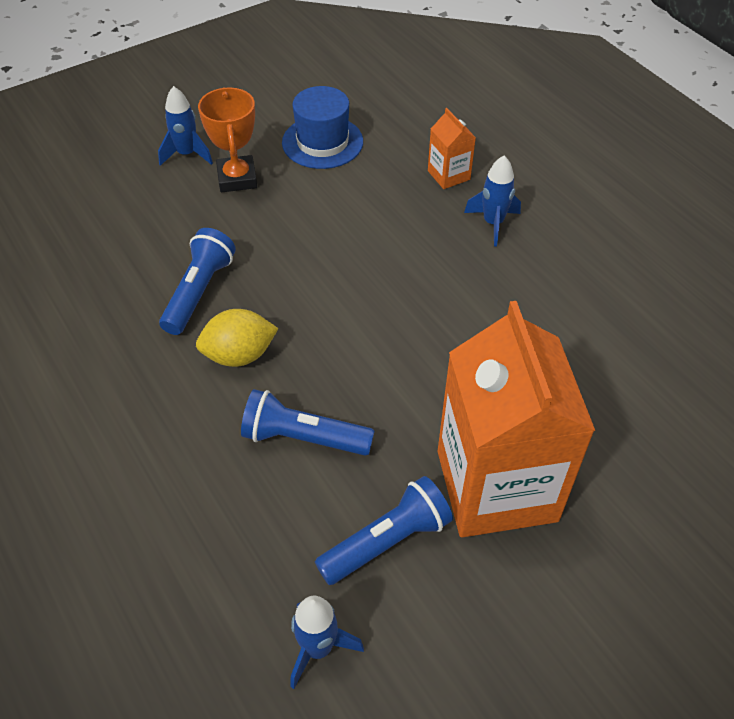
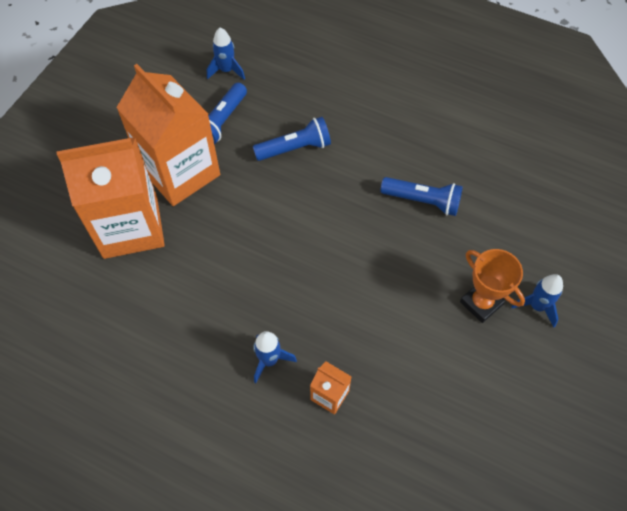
camera: 150 degrees right, 10 degrees up
blue flashlight [159,228,236,335] -> blue flashlight turned 60 degrees counterclockwise [380,177,463,216]
yellow lemon [196,309,279,367] -> none
blue hat [282,86,363,169] -> none
none -> orange carton [57,137,165,259]

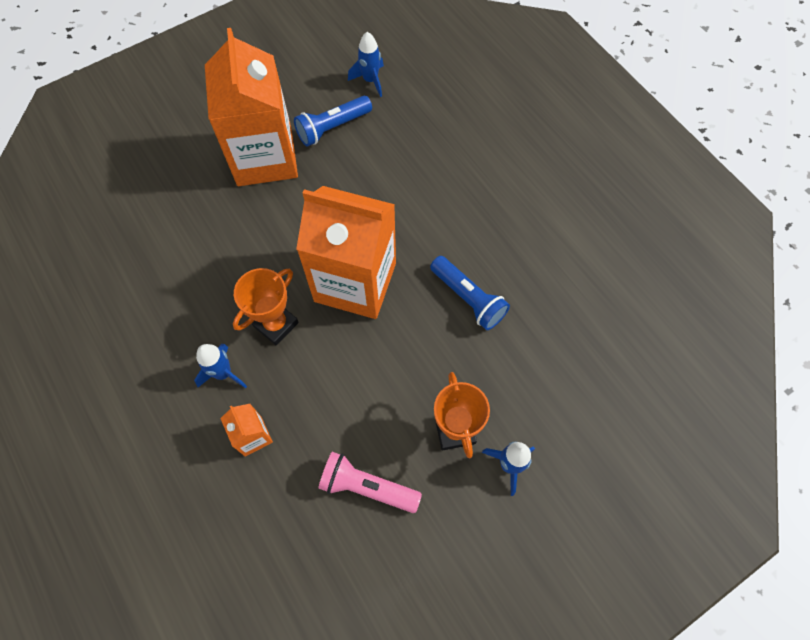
camera: 30 degrees right, 5 degrees up
orange carton [57,137,165,259] -> orange carton moved to [296,186,396,319]
blue flashlight [253,117,331,161] -> none
none -> orange trophy [233,268,299,346]
none -> pink flashlight [318,452,422,513]

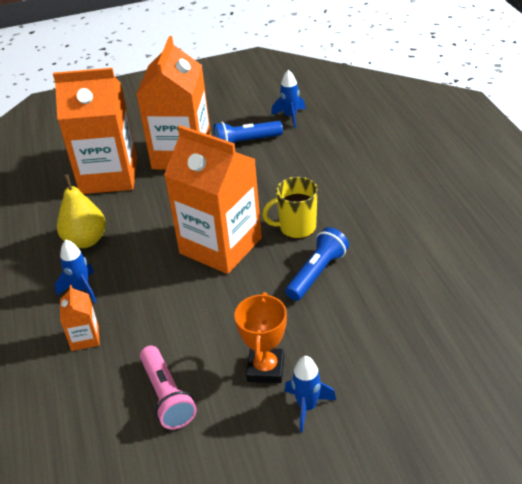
camera: 20 degrees right, 25 degrees down
orange trophy [233,268,299,346] -> none
pink flashlight [318,452,422,513] -> pink flashlight turned 150 degrees counterclockwise [140,346,197,429]
blue flashlight [430,256,510,330] -> blue flashlight turned 120 degrees counterclockwise [285,227,349,301]
none -> orange carton [53,68,137,194]
none -> yellow pear [57,174,106,248]
none -> yellow mug [262,177,318,239]

